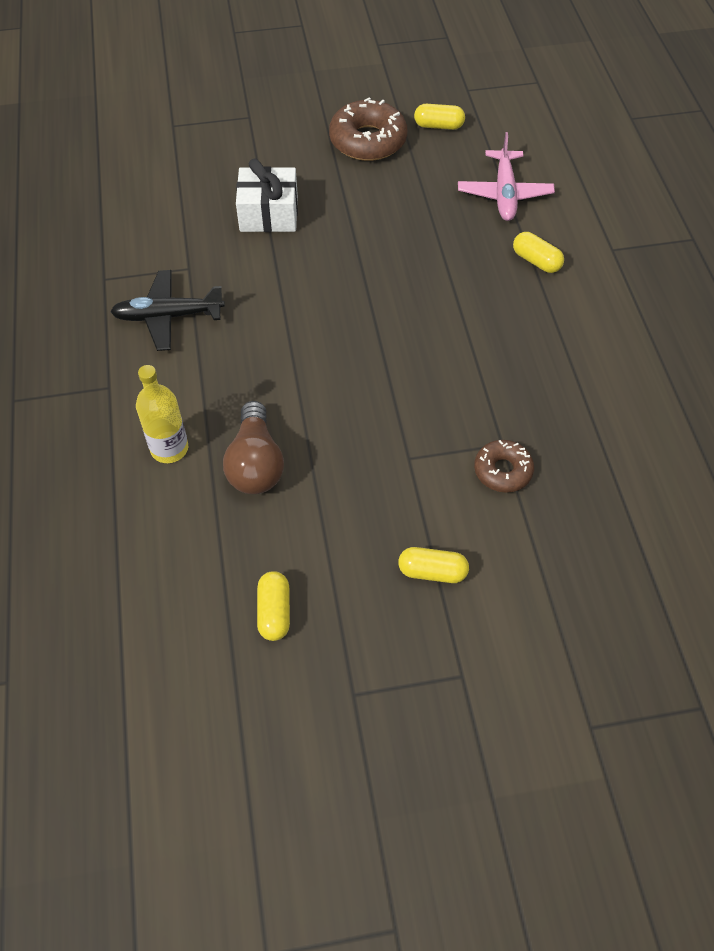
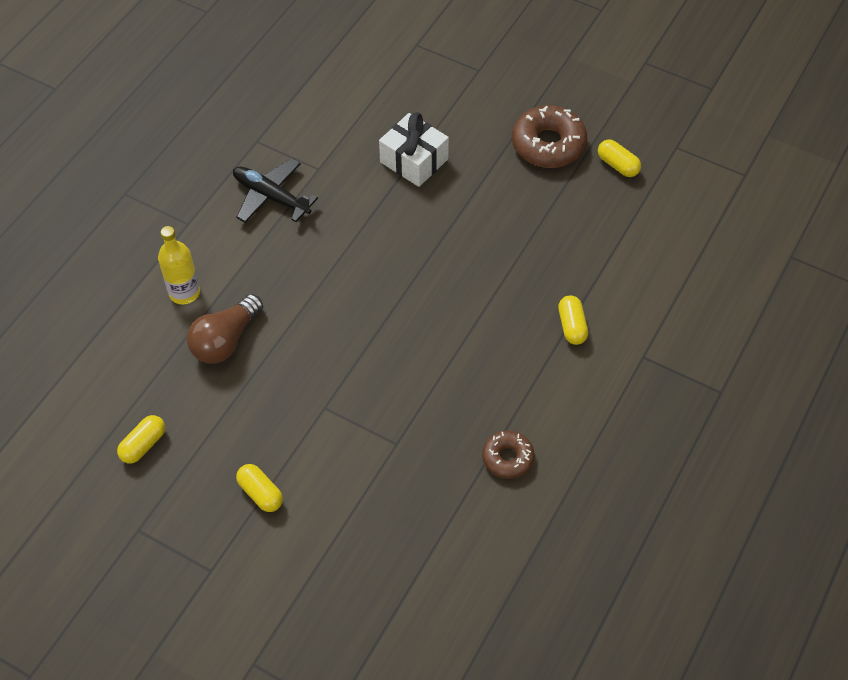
camera: 40 degrees right, 0 degrees up
pink plane [458,132,555,221] -> none
brown donut [474,440,534,493] -> brown donut moved to [482,431,535,479]

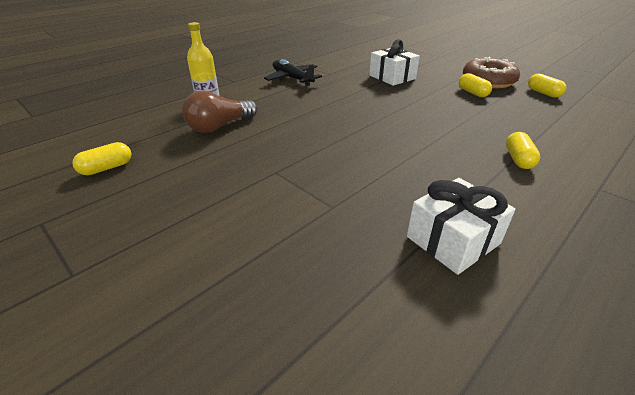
camera: 15 degrees right, 20 degrees down
yellow capsule [236,464,283,512] -> yellow capsule moved to [459,73,492,97]
brown donut [482,431,535,479] -> white gift [407,178,515,275]

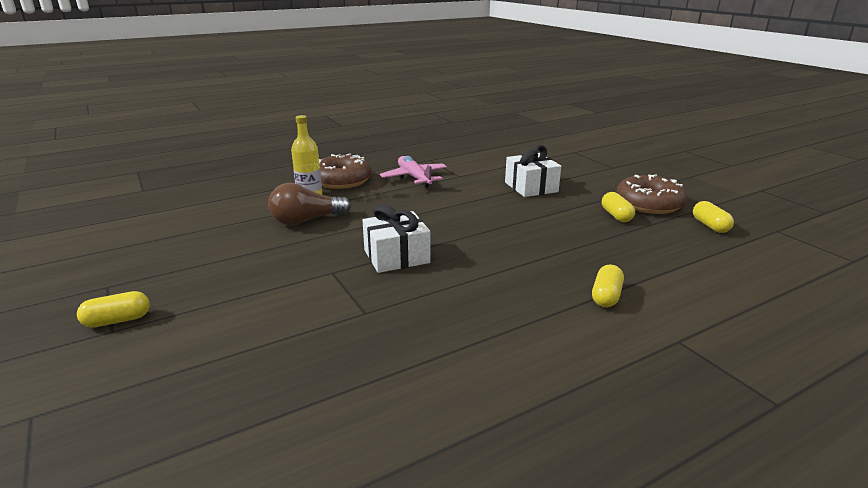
camera: 15 degrees right, 10 degrees down
yellow capsule [72,142,131,175] -> yellow capsule moved to [77,291,150,328]
black plane [264,59,322,86] -> pink plane [380,156,447,188]
white gift [407,178,515,275] -> white gift moved to [362,204,431,273]
none -> brown donut [319,154,372,189]

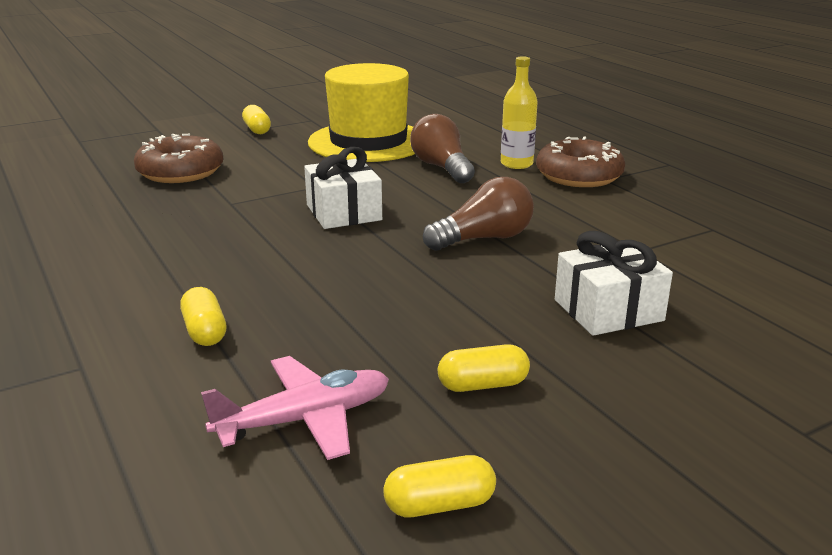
camera: 90 degrees right, 0 degrees up
pink plane [380,156,447,188] -> pink plane moved to [201,356,389,460]
yellow capsule [592,265,624,307] -> yellow capsule turned 45 degrees clockwise [180,287,226,346]
brown donut [616,175,687,214] -> brown donut moved to [134,134,223,183]
none -> yellow hat [308,63,415,162]
none -> brown light bulb [423,177,534,251]

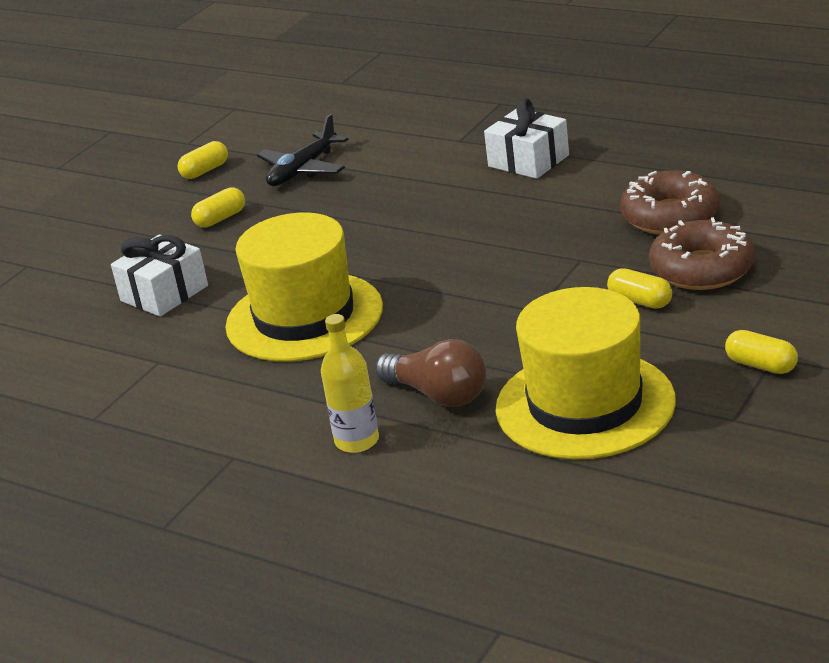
camera: 155 degrees right, 5 degrees up
yellow capsule [180,287,226,346] -> yellow capsule moved to [607,268,672,309]
pink plane [201,356,389,460] -> black plane [257,114,349,186]
white gift [304,147,382,229] -> white gift moved to [484,98,569,179]
brown light bulb [423,177,534,251] -> yellow hat [225,213,383,362]
brown donut [536,137,625,187] -> brown donut moved to [620,170,720,235]

